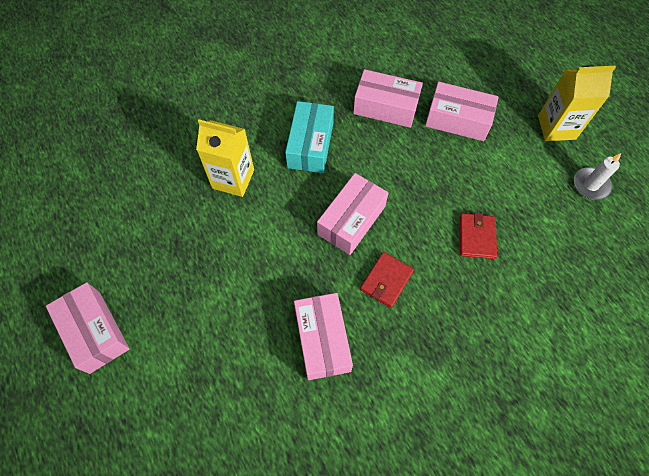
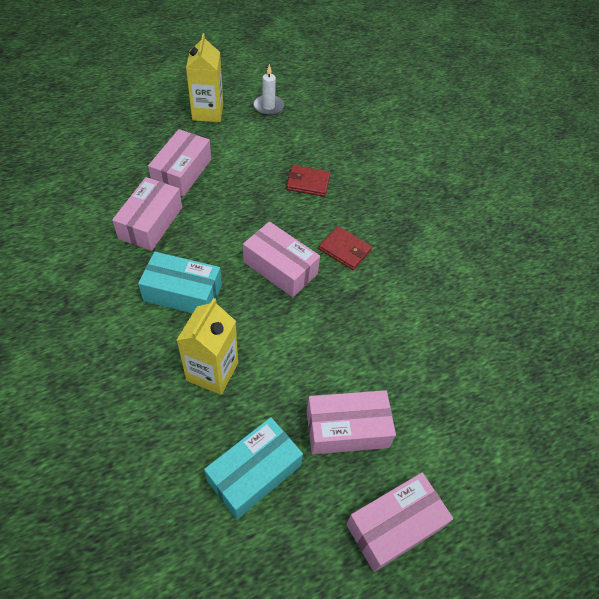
camera: 90 degrees left, 10 degrees down
pink box [294,293,353,380] -> pink box moved to [307,390,396,454]
none -> turquoise box [204,417,303,519]

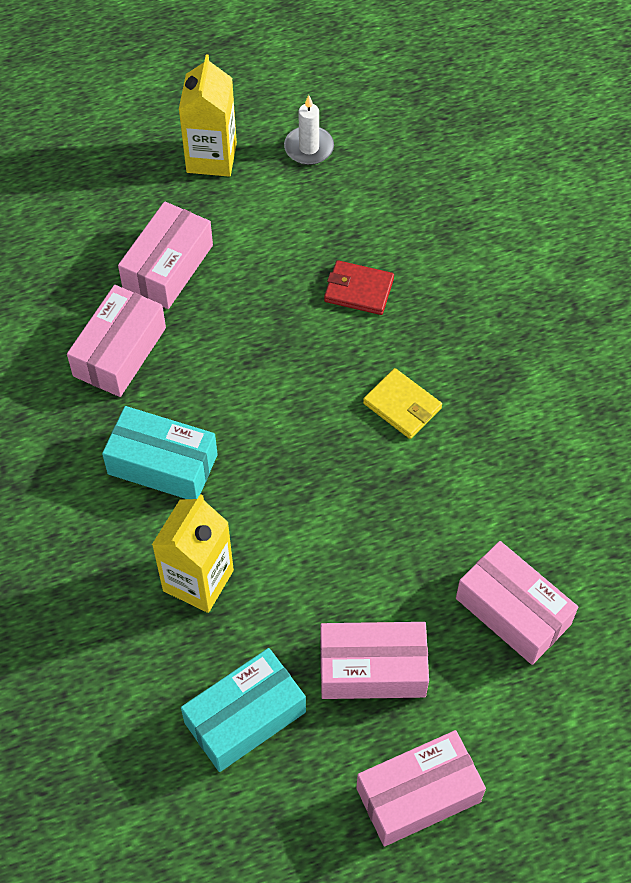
camera: 10 degrees right, 5 degrees up
pink box [243,222,320,297] -> pink box moved to [456,541,578,665]
red wallet [319,226,372,270] -> yellow wallet [363,368,442,439]

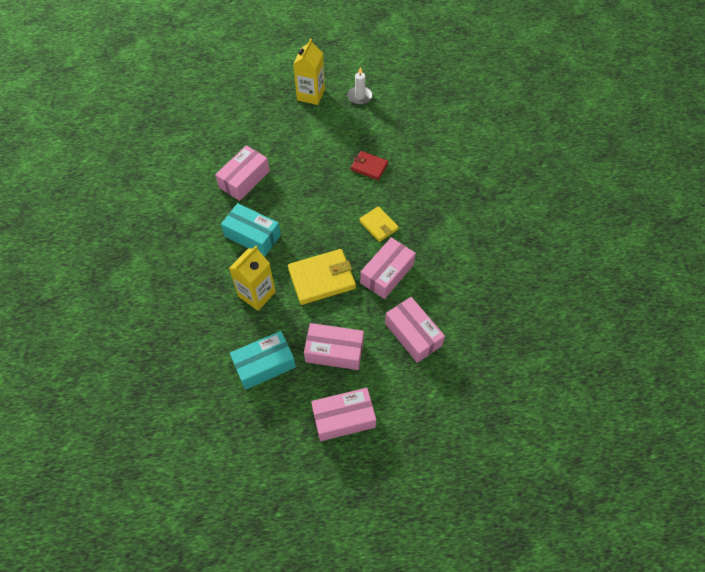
camera: 10 degrees right, 0 degrees up
pink box [118,201,213,309] -> pink box moved to [360,238,416,299]
none -> yellow wallet [288,249,356,305]

